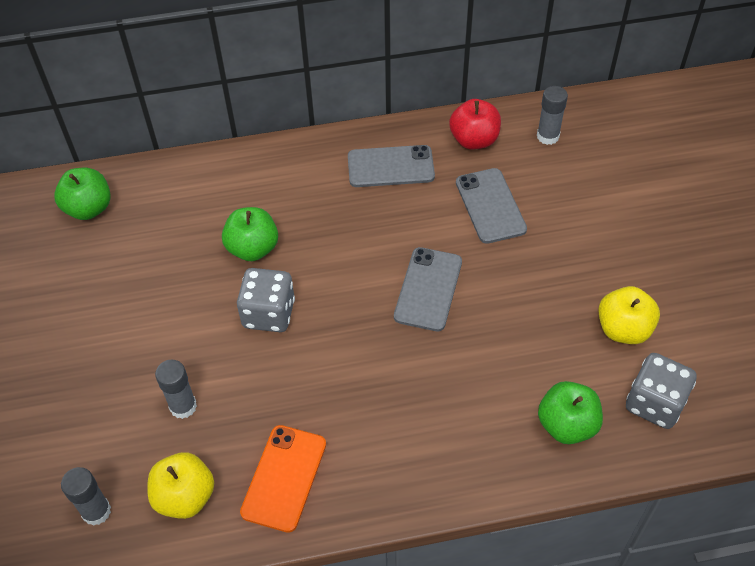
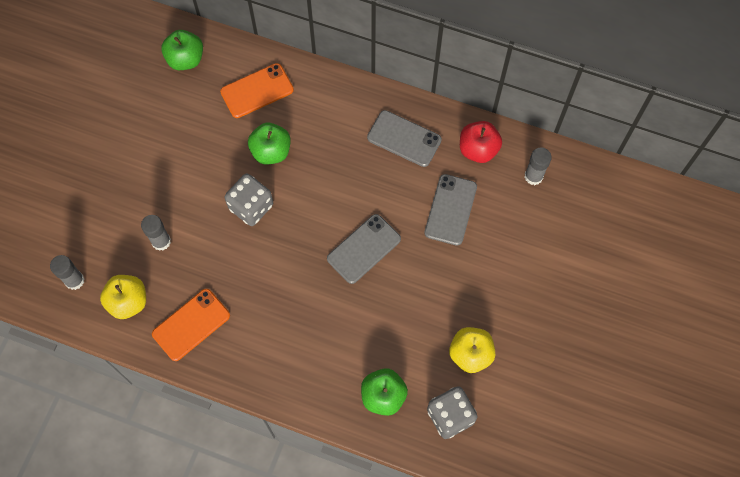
camera: 30 degrees right, 15 degrees up
none -> orange phone [220,63,294,118]

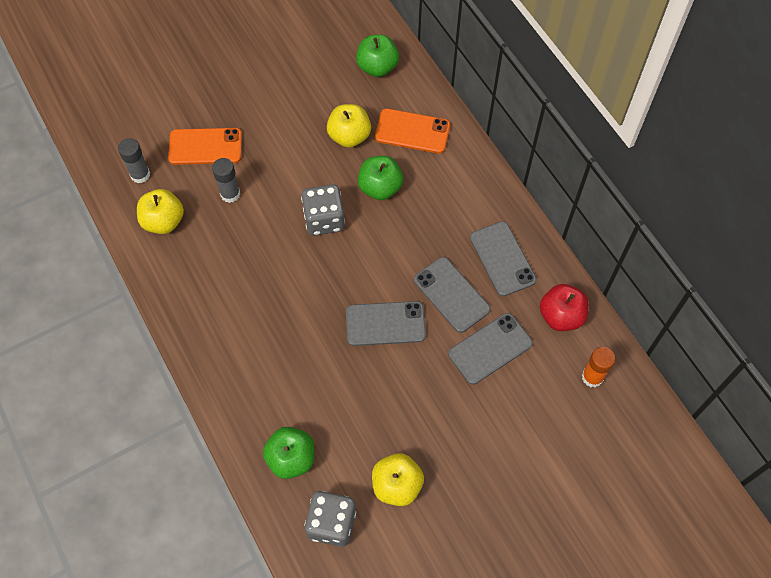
camera: 40 degrees right, 5 degrees down
orange phone [152,289,230,361] -> orange phone moved to [168,128,242,165]
grey glue stick [525,148,552,185] -> orange glue stick [582,347,615,387]
none -> yellow apple [327,104,371,148]
none -> grey phone [414,257,491,333]

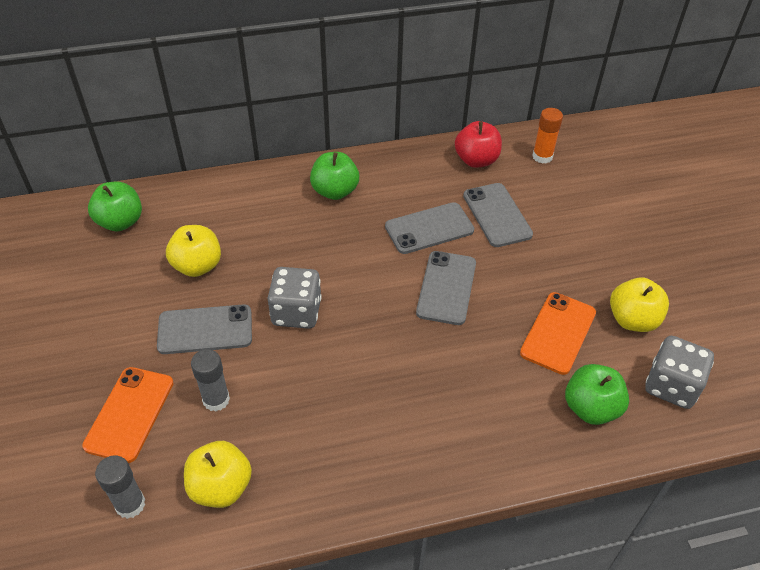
camera: 75 degrees left, 15 degrees down
green apple [358,156,403,200] -> green apple moved to [310,152,359,200]
orange phone [375,109,450,154] -> orange phone moved to [520,292,596,375]
grey phone [470,221,537,296] -> grey phone moved to [157,304,252,354]

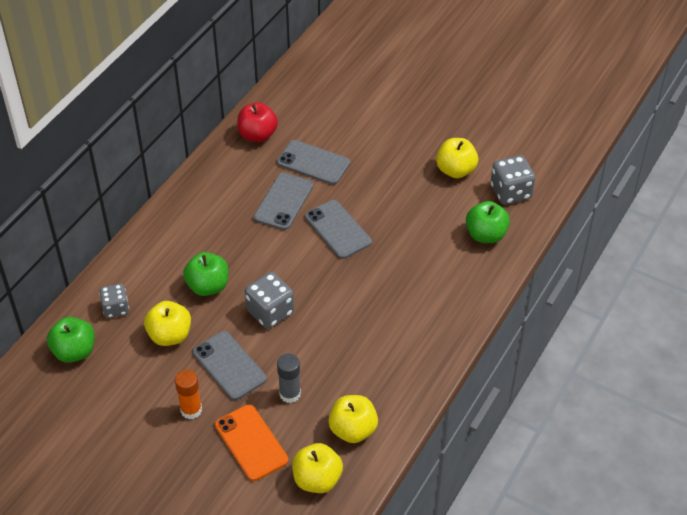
camera: 45 degrees left, 0 degrees up
grey glue stick [95,455,145,519] -> yellow apple [292,443,343,493]
grey phone [157,304,252,354] -> grey phone turned 75 degrees counterclockwise [193,331,267,400]
green apple [310,152,359,200] -> green apple moved to [183,252,228,296]
orange phone [520,292,596,375] -> none
orange glue stick [532,108,563,164] -> orange glue stick moved to [175,370,202,419]
none -> grey dice [99,284,129,318]

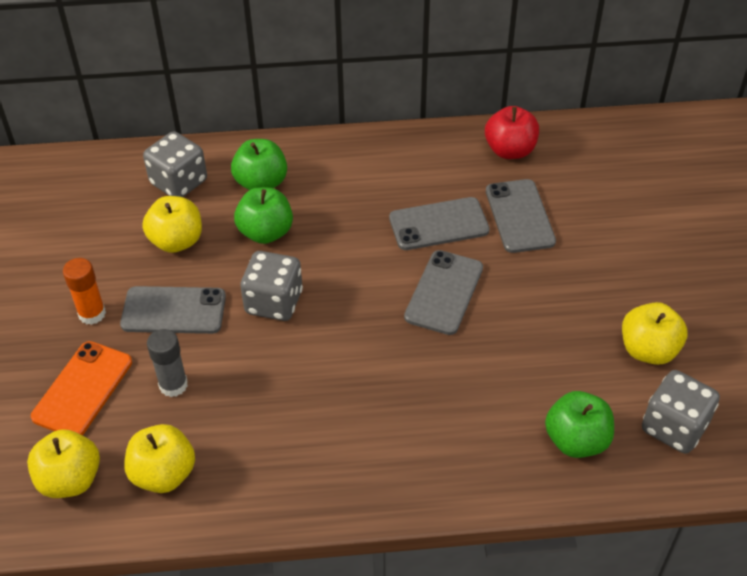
camera: 55 degrees right, 0 degrees up
green apple [47,317,95,363] -> green apple moved to [231,139,287,190]
grey dice [99,284,129,318] -> grey dice [143,131,207,197], size x1.51
grey phone [193,331,267,400] -> grey phone turned 75 degrees clockwise [120,286,226,334]

